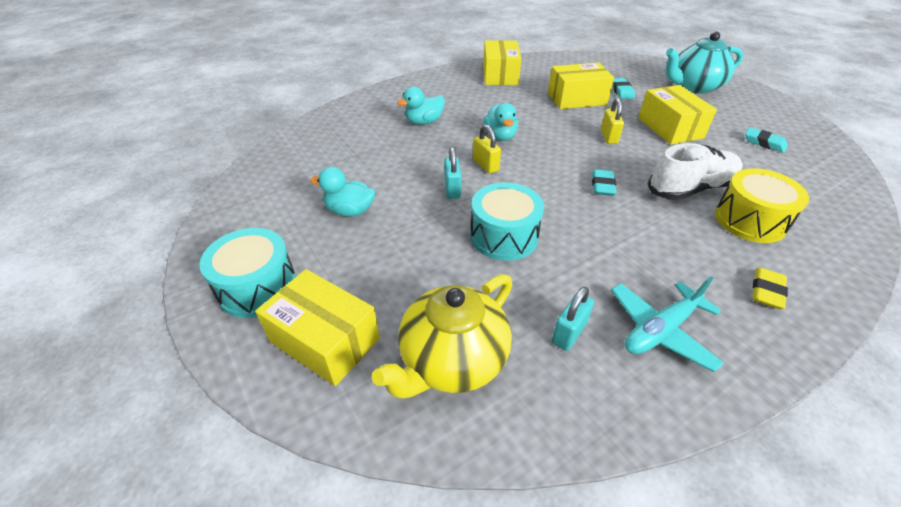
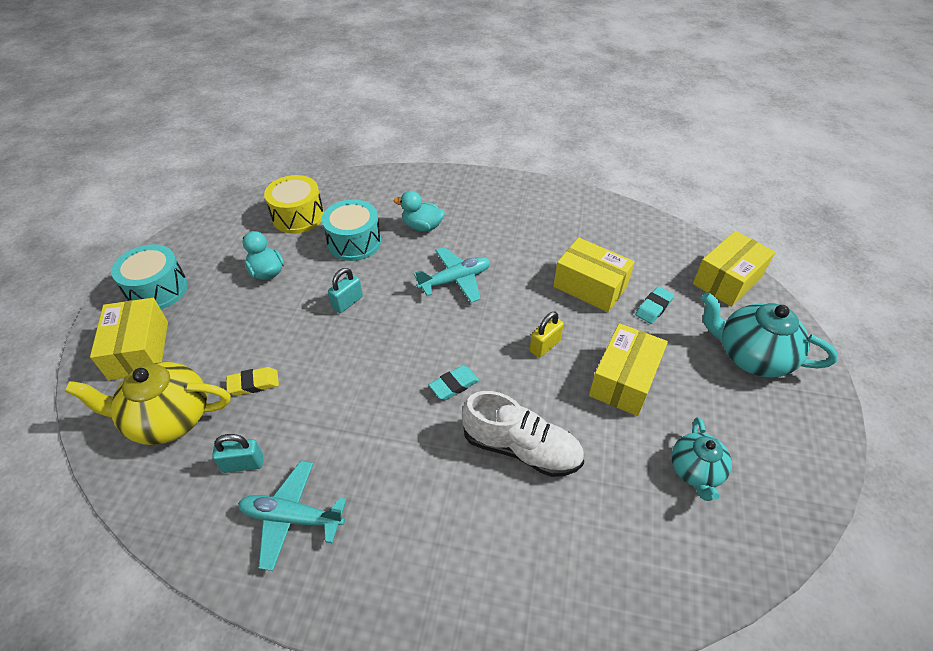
camera: 45 degrees right, 5 degrees up
turquoise drum [470,182,544,261] -> turquoise drum moved to [322,199,381,261]
yellow padlock [473,125,501,174] -> none
yellow box [483,40,521,85] -> yellow box moved to [693,231,775,307]
turquoise duck [483,103,518,141] -> turquoise plane [414,247,490,303]
yellow drum [715,168,809,243] -> yellow drum moved to [264,175,324,234]
turquoise eraser [745,127,788,153] -> turquoise teapot [671,417,732,501]
yellow eraser [753,268,788,309] -> yellow eraser moved to [226,367,279,396]

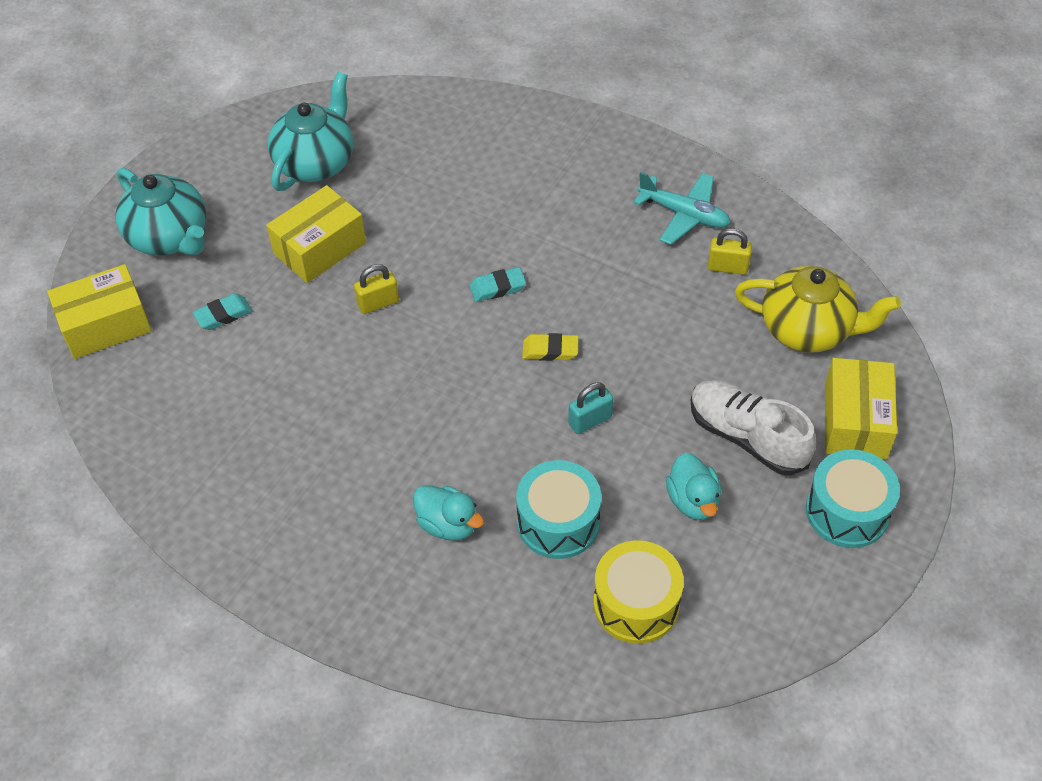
camera: 160 degrees left, 5 degrees up
turquoise padlock [212,434,263,473] -> yellow padlock [708,229,752,275]
yellow eraser [226,367,279,396] -> yellow eraser moved to [522,333,579,361]
turquoise plane [414,247,490,303] -> none
white shoe [462,391,584,477] -> white shoe moved to [691,380,816,475]
yellow box [553,238,635,312] -> none
turquoise teapot [671,417,732,501] -> turquoise teapot [268,72,353,191], size x1.60

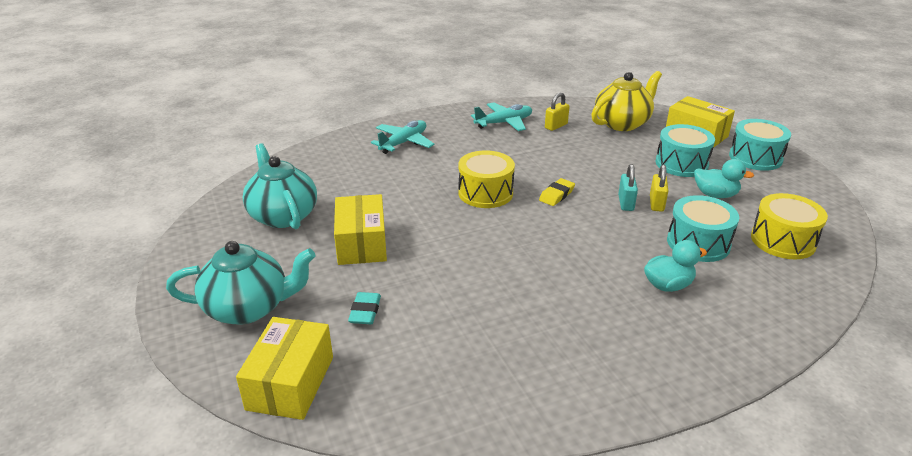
camera: 55 degrees left, 20 degrees down
yellow padlock [354,264,399,314] -> yellow padlock moved to [650,165,668,212]
turquoise eraser [469,267,526,302] -> yellow drum [458,150,515,208]
white shoe [691,380,816,475] -> turquoise drum [656,124,715,177]
none -> turquoise plane [371,120,435,154]

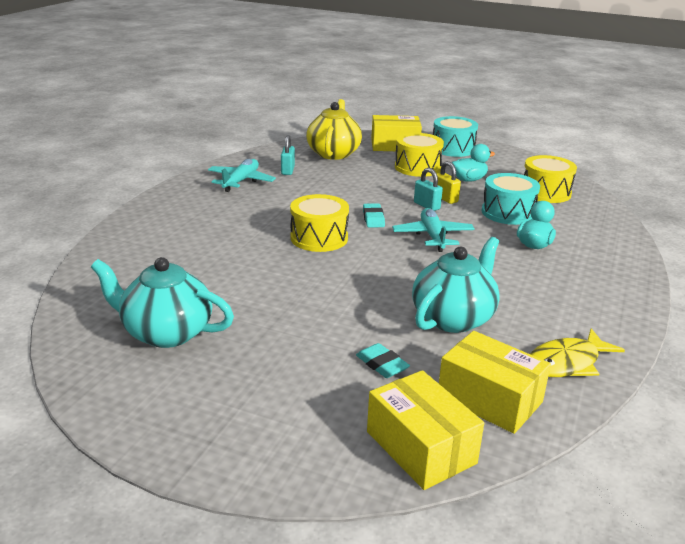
camera: 45 degrees left, 5 degrees down
turquoise teapot [166,241,315,324] -> turquoise teapot moved to [412,237,500,333]
yellow box [334,194,387,265] -> yellow box moved to [439,331,551,434]
turquoise plane [371,120,435,154] -> turquoise plane moved to [392,208,475,252]
yellow eraser [539,178,575,206] -> turquoise eraser [363,204,385,227]
yellow padlock [545,92,570,131] -> turquoise padlock [281,135,295,175]
turquoise drum [656,124,715,177] -> yellow drum [395,133,444,177]
none -> yellow fish [530,328,625,377]

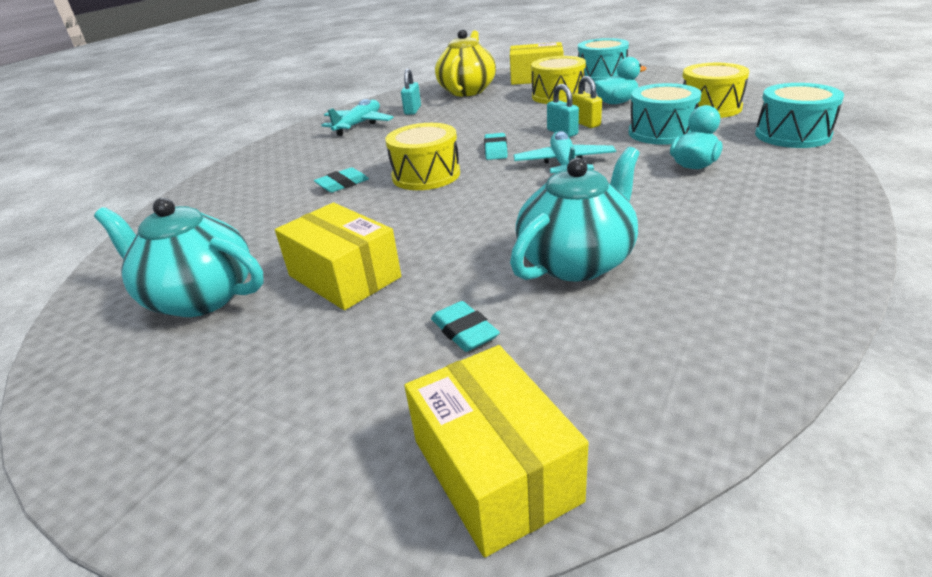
camera: 10 degrees right, 5 degrees up
yellow box [439,331,551,434] -> yellow box moved to [275,203,401,310]
yellow fish [530,328,625,377] -> none
none -> turquoise eraser [314,168,369,193]
none -> turquoise drum [755,83,844,148]

